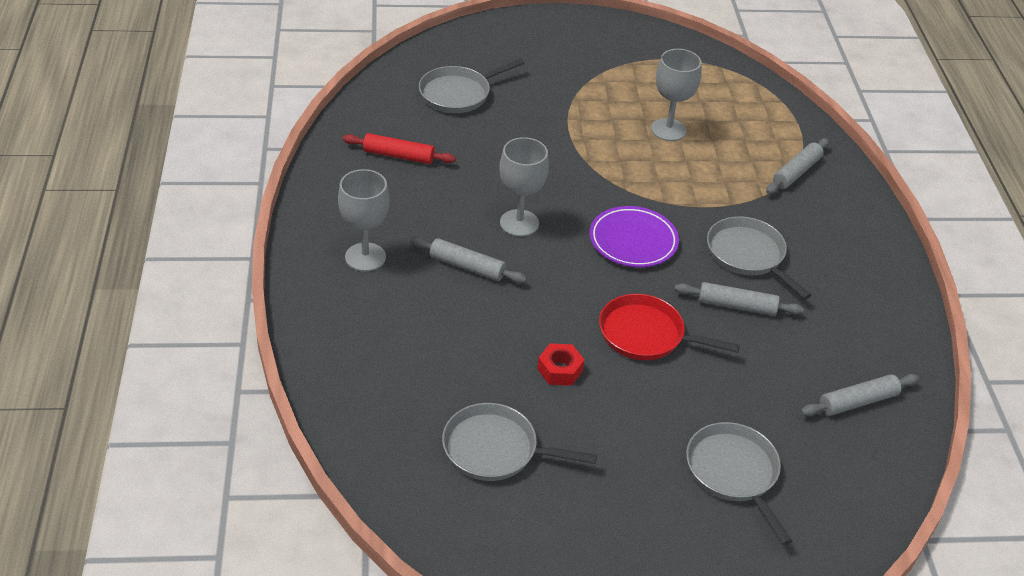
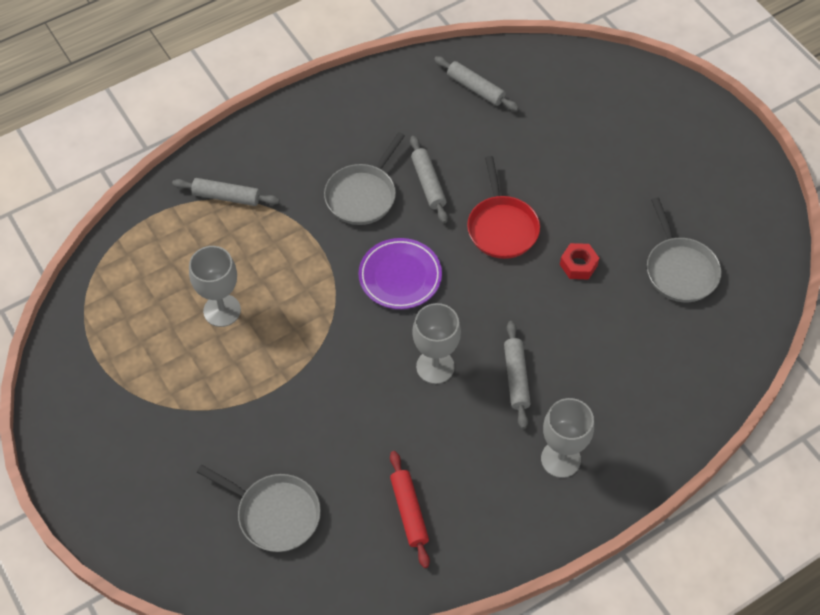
camera: 115 degrees left, 15 degrees up
grey pan [686,422,792,545] -> none

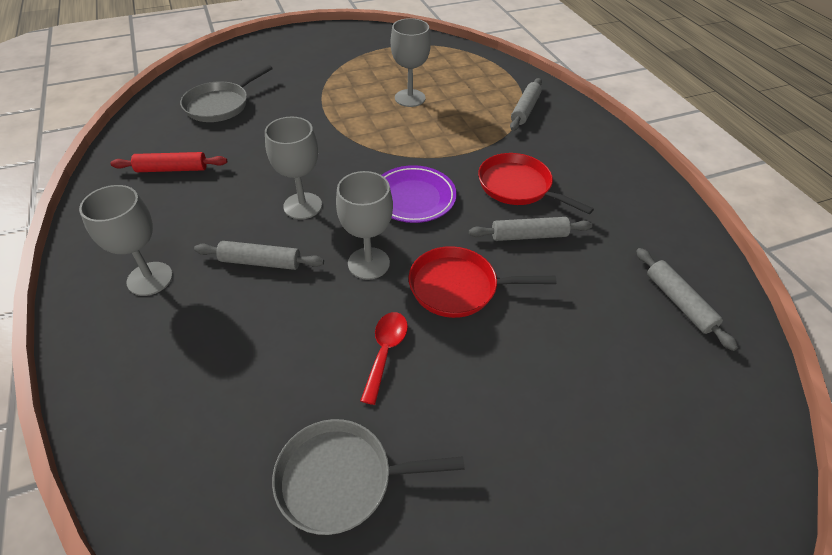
camera: 100 degrees right, 10 degrees down
grey pan [324,132,405,225] -> red pan [478,153,594,214]
grey rolling pin [434,56,519,111] -> grey rolling pin turned 75 degrees counterclockwise [636,248,738,351]
red nut [560,243,599,280] -> red spoon [360,312,408,405]
none -> grey goblet [336,171,393,280]

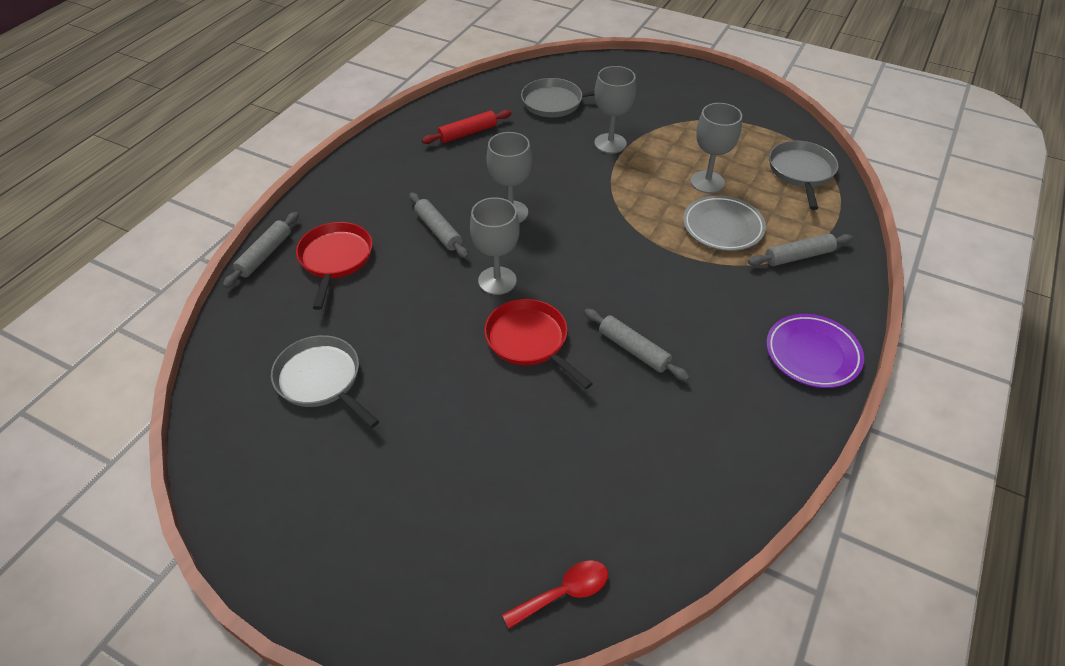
camera: 50 degrees right, 0 degrees up
grey goblet [79,185,173,296] -> grey goblet moved to [594,66,636,153]
red rolling pin [110,152,227,172] -> red rolling pin turned 75 degrees counterclockwise [422,110,512,144]
red spoon [360,312,408,405] -> red spoon moved to [502,560,608,629]
purple plate [382,165,457,223] -> purple plate moved to [766,314,864,388]
red pan [478,153,594,214] -> red pan moved to [296,222,372,310]
grey rolling pin [636,248,738,351] -> grey rolling pin moved to [223,212,299,288]
none -> grey plate [683,195,766,251]
none -> grey pan [769,141,838,210]

